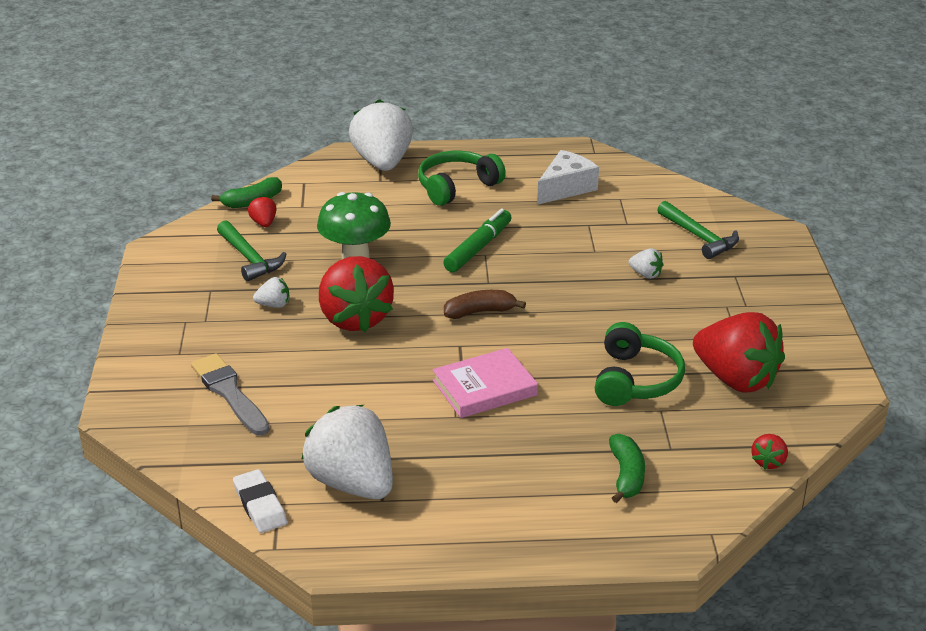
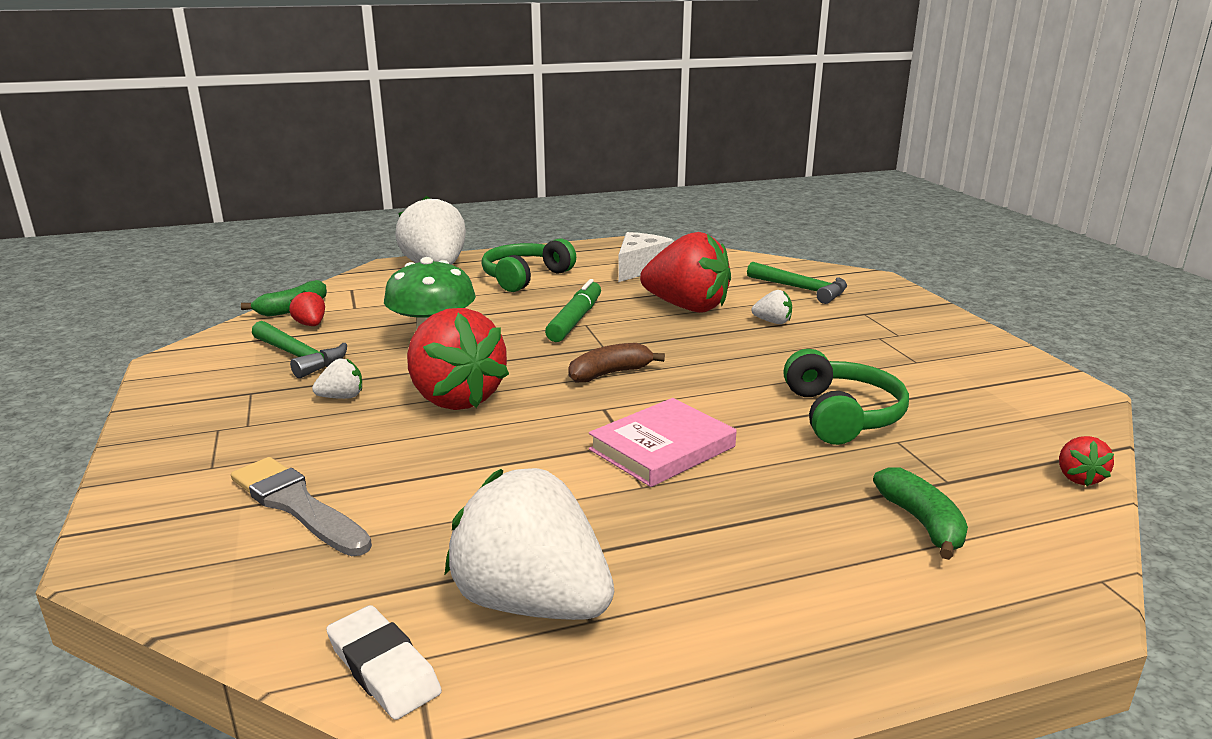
camera: 15 degrees left, 10 degrees down
red strawberry [693,312,785,392] -> red strawberry moved to [640,232,731,313]

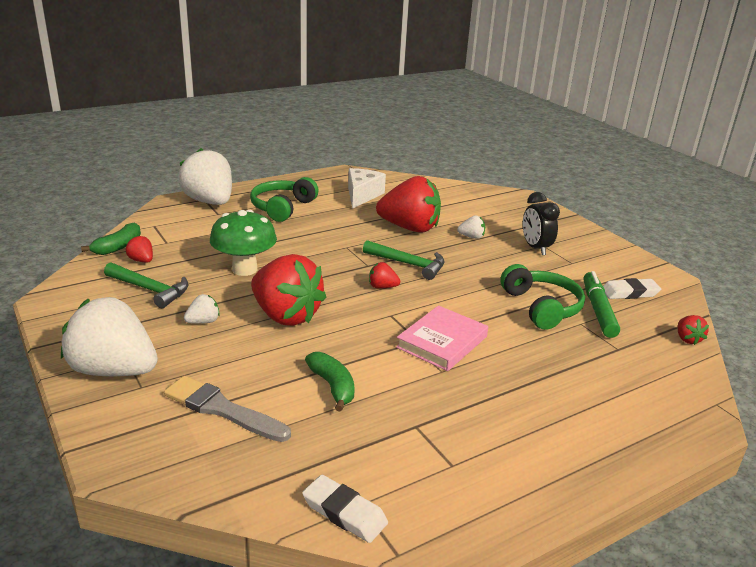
camera: 15 degrees left, 5 degrees up
white strawberry [444,468,614,620] -> white strawberry moved to [61,297,158,376]
green marker [545,279,601,342] -> green marker moved to [583,271,620,338]
brown banana [569,343,665,383] -> red strawberry [369,262,400,288]
green hammer [747,262,847,304] -> green hammer moved to [363,240,444,280]
green banana [873,467,968,560] -> green banana moved to [305,352,355,412]
none -> black clock [523,192,560,255]
none -> white eraser [603,278,661,299]

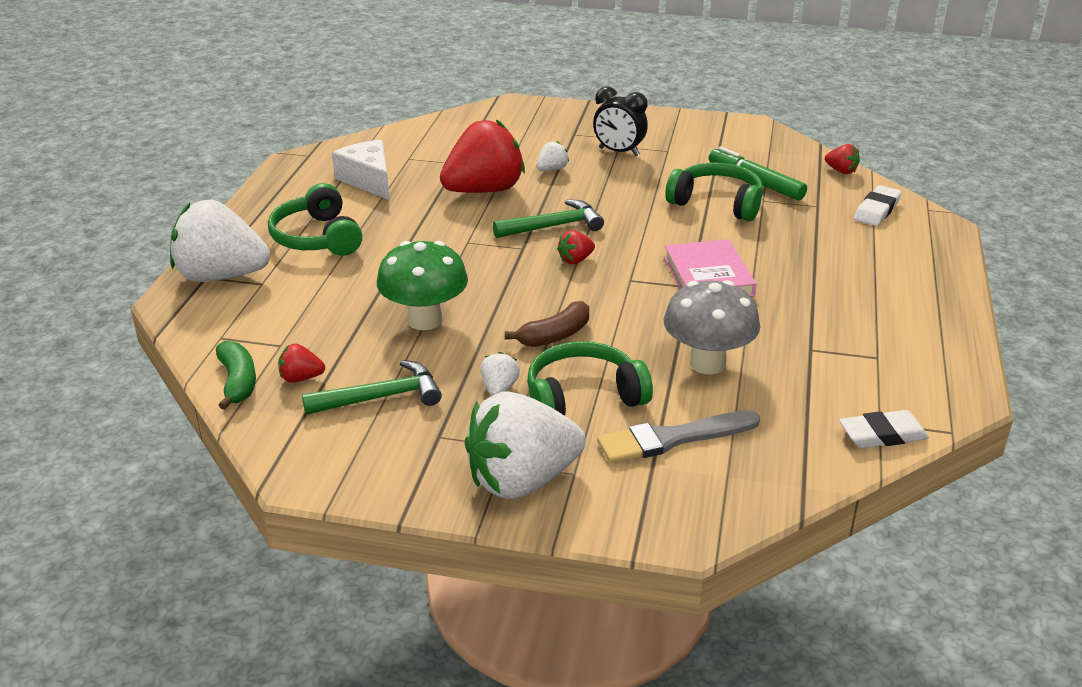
camera: 45 degrees left, 5 degrees up
red strawberry [251,254,326,326] -> brown banana [505,301,589,347]
green banana [305,352,355,412] -> grey mushroom [663,280,760,374]
white eraser [603,278,661,299] -> white eraser moved to [854,185,902,226]
none -> green headphones [527,341,653,416]

